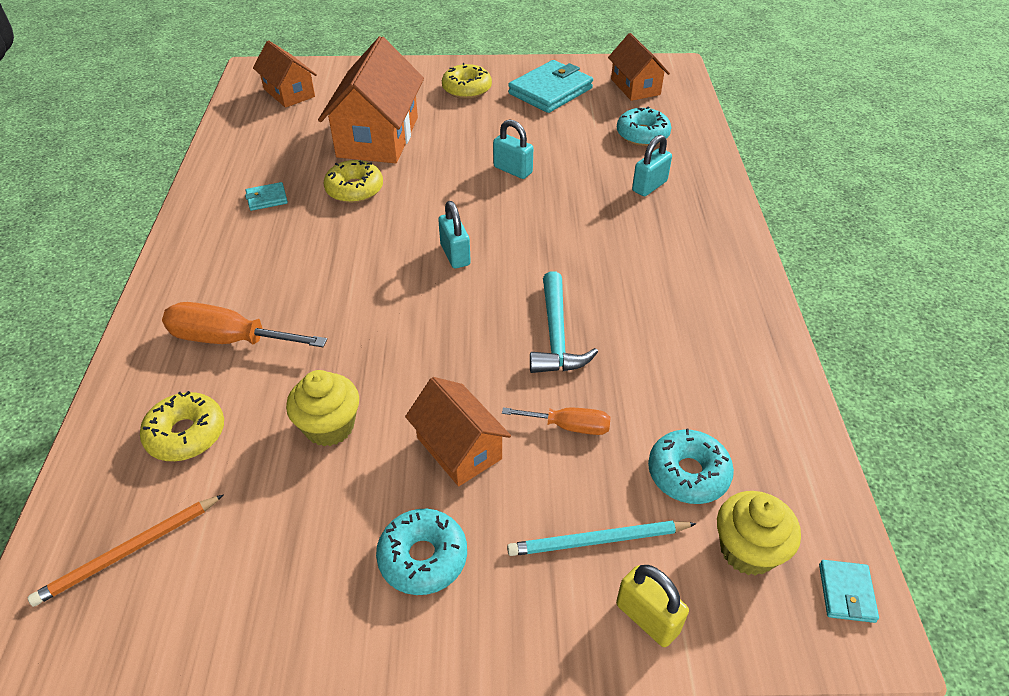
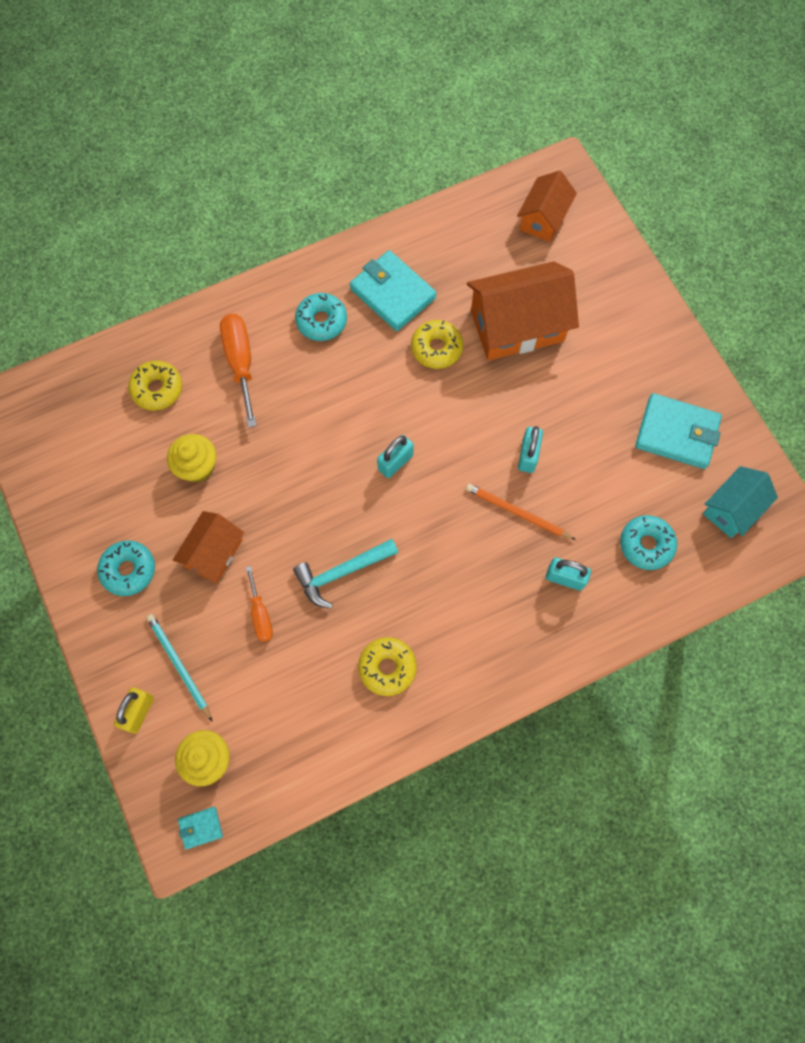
camera: 65 degrees right, 25 degrees up
orange pencil [28,495,223,607] -> orange pencil moved to [466,484,576,540]
turquoise wallet [245,182,288,211] -> turquoise wallet [350,250,436,331], size x2.16
yellow donut [442,63,492,99] -> yellow donut moved to [358,637,417,696]
orange house [608,33,670,101] -> turquoise house [703,466,778,538]
turquoise donut [648,429,734,504] -> turquoise donut moved to [295,293,347,341]

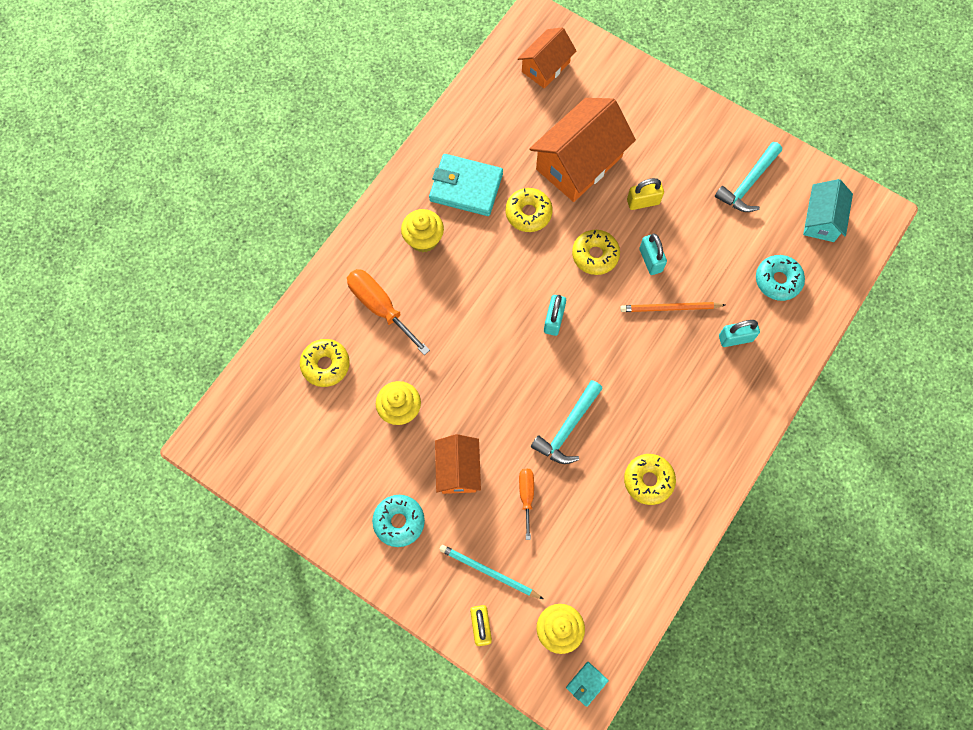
camera: 30 degrees left, 0 degrees up
orange screwdriver [246,566,273,642] -> orange screwdriver turned 135 degrees counterclockwise [519,469,534,540]
turquoise donut [295,293,347,341] -> yellow cupcake [401,209,444,252]
orange house [517,171,577,242] -> orange house turned 45 degrees clockwise [518,27,576,88]
turquoise wallet [635,393,722,469] -> turquoise hammer [715,142,782,212]
none -> yellow donut [572,230,620,275]
none -> yellow padlock [627,178,664,210]

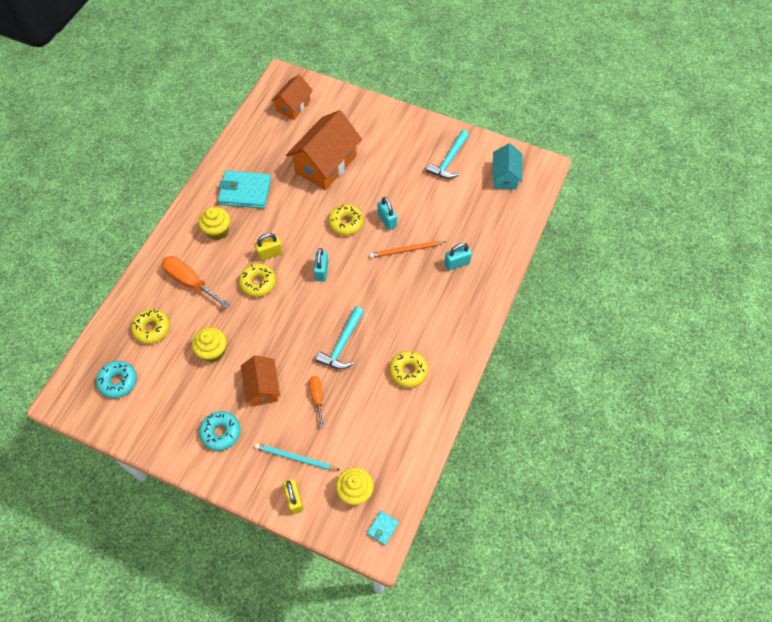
camera: 10 degrees left, 10 degrees down
yellow donut [505,188,553,232] -> yellow donut moved to [239,263,276,297]
yellow padlock [627,178,664,210] -> yellow padlock moved to [255,233,283,261]
turquoise donut [756,255,805,301] -> turquoise donut moved to [96,361,137,398]

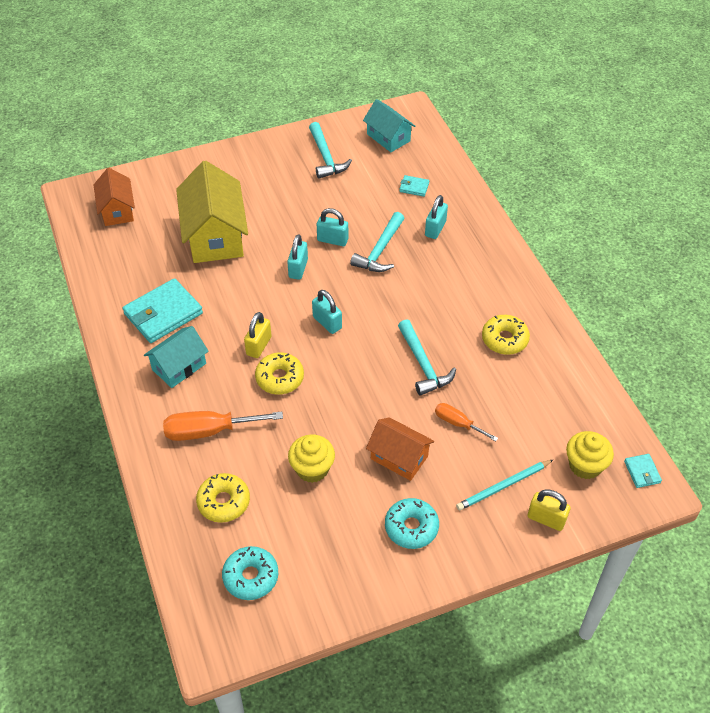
camera: 45 degrees left, 10 degrees down
yellow cupcake [198,207,230,240] -> turquoise house [144,326,209,388]
orange house [286,110,362,190] -> yellow house [176,161,248,263]
yellow donut [328,204,364,236] -> turquoise padlock [287,234,308,280]
orange pencil [369,241,446,258] -> turquoise hammer [350,212,405,272]
none -> turquoise wallet [399,175,429,197]

